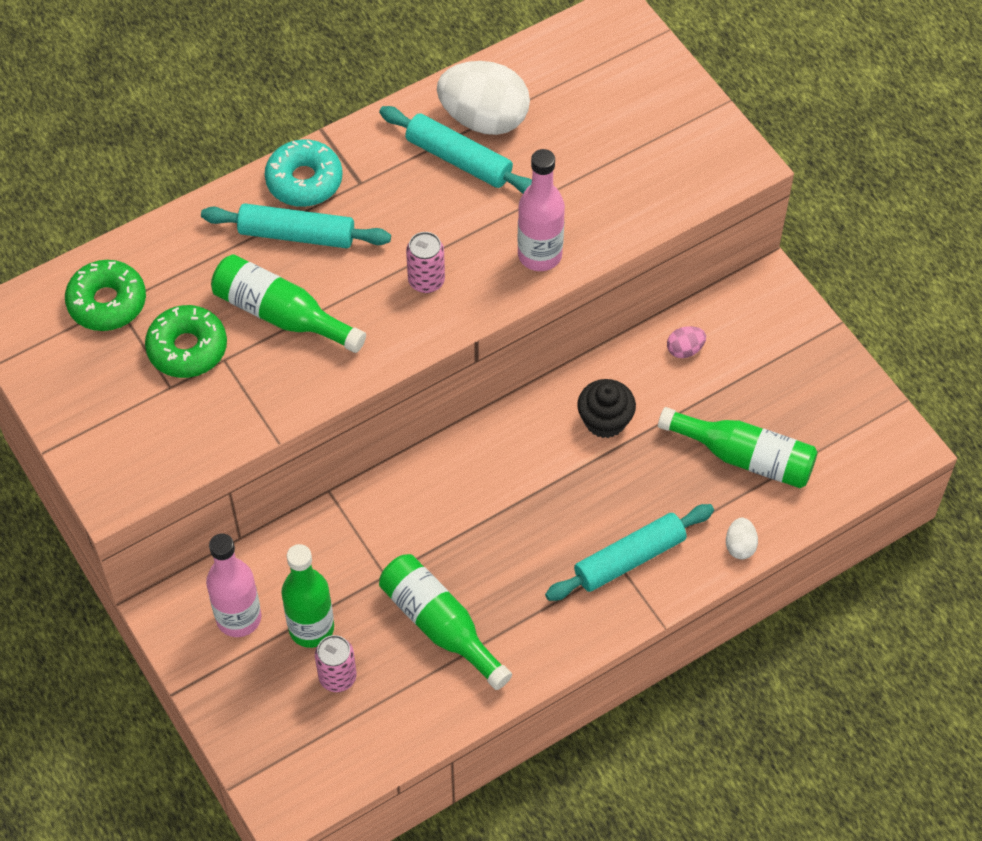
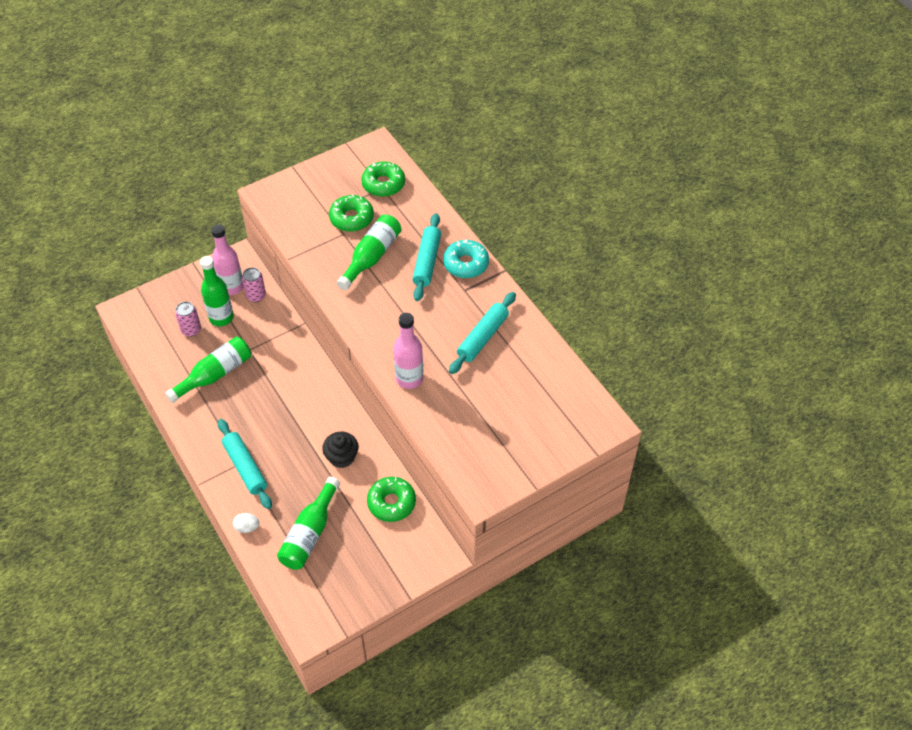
camera: 90 degrees right, 5 degrees down
pink can [406,232,445,293] -> pink can moved to [242,267,266,302]
white egg [437,61,530,135] -> none
pink egg [667,326,706,358] -> green donut [367,477,416,522]

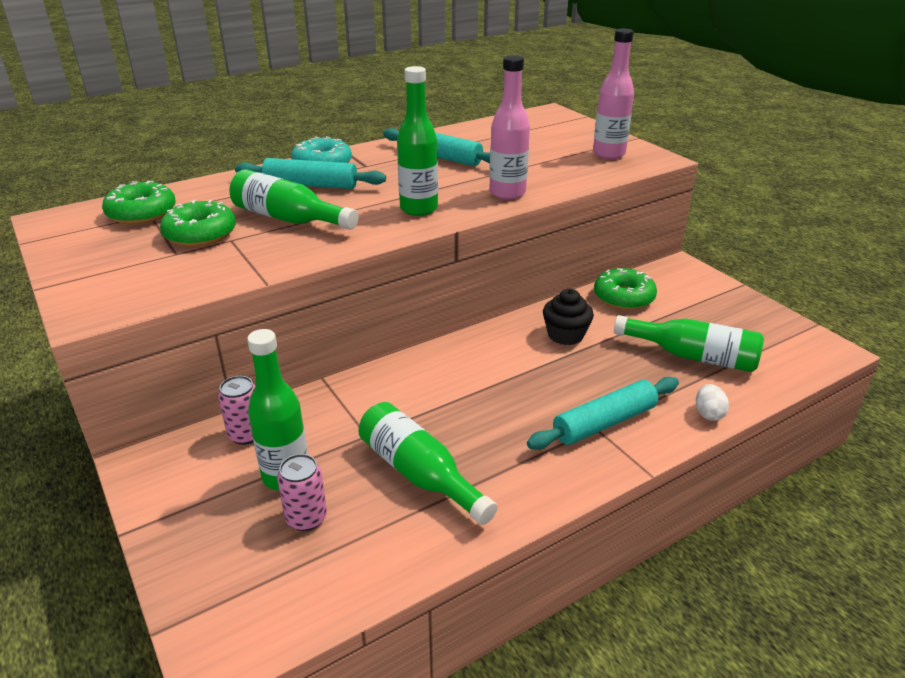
camera: 90 degrees left, 20 degrees down
pink bottle [211,224,244,295] -> pink bottle moved to [593,29,634,159]
none -> green bottle [397,66,438,216]

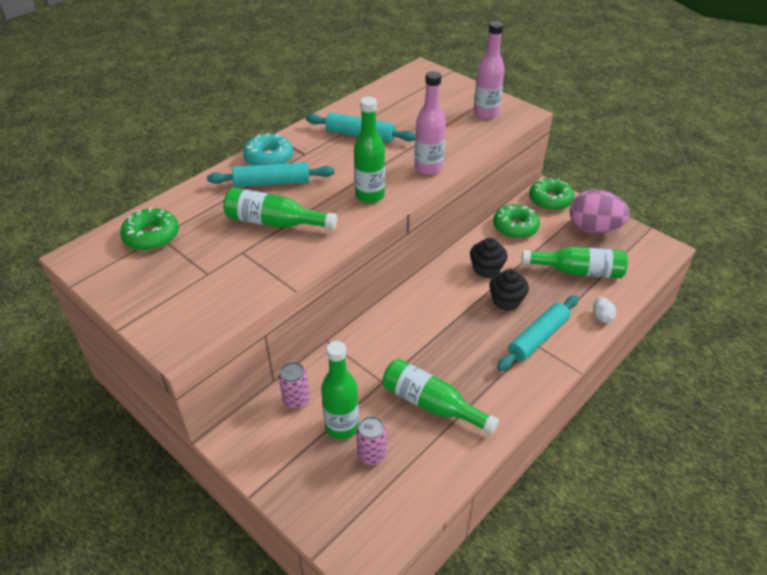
camera: 15 degrees left, 10 degrees up
green donut [160,200,236,247] -> green donut moved to [529,178,574,211]
none -> black cupcake [489,269,529,311]
none -> pink egg [570,190,630,233]

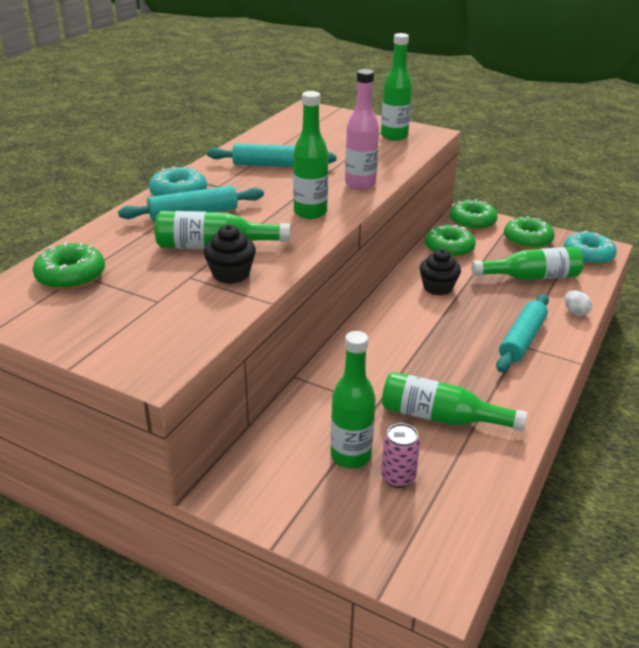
camera: 15 degrees left, 10 degrees down
pink can [279,362,310,409] -> none
pink bottle [473,21,505,119] -> green bottle [381,33,412,141]
black cupcake [489,269,529,311] -> black cupcake moved to [203,225,256,284]
pink egg [570,190,630,233] -> green donut [504,216,554,249]
none -> turquoise donut [564,231,617,265]

